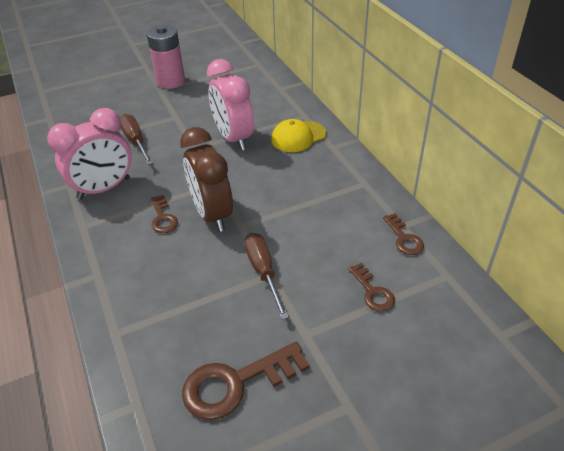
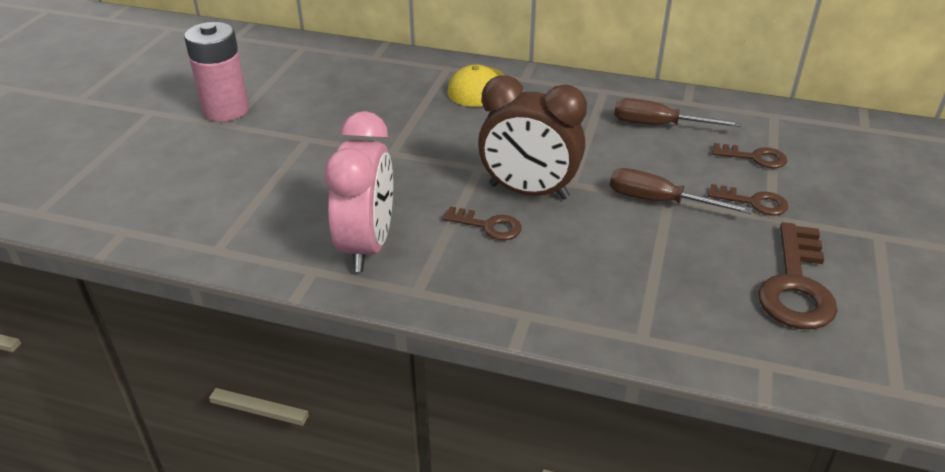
camera: 50 degrees left, 5 degrees down
brown screwdriver [120,114,153,165] -> brown screwdriver moved to [614,98,741,127]
pink clock [207,59,254,151] -> none
brown key [383,213,424,255] -> brown key moved to [708,184,788,216]

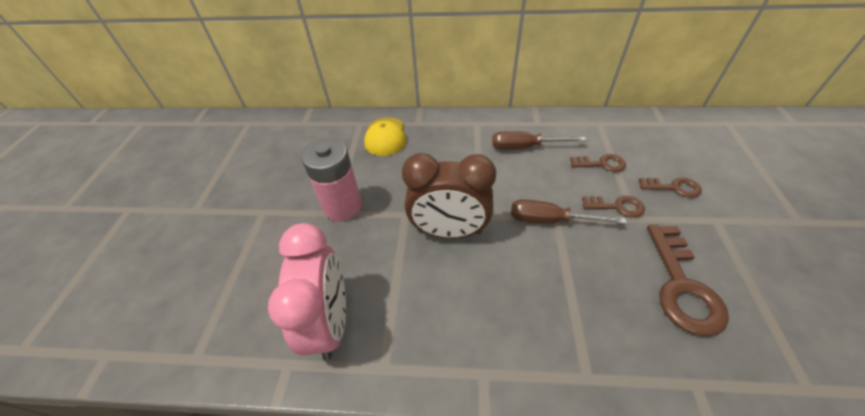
camera: 10 degrees left, 10 degrees up
pink battery [184,22,249,122] -> pink battery moved to [302,139,362,222]
brown key [442,206,522,240] -> brown key moved to [639,177,702,198]

